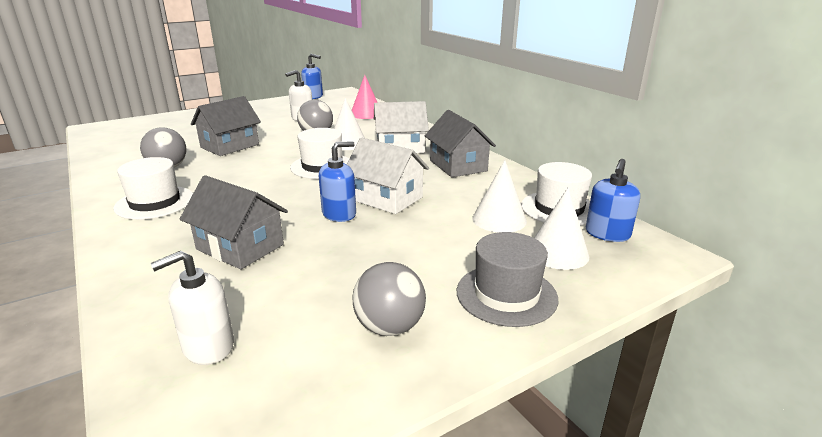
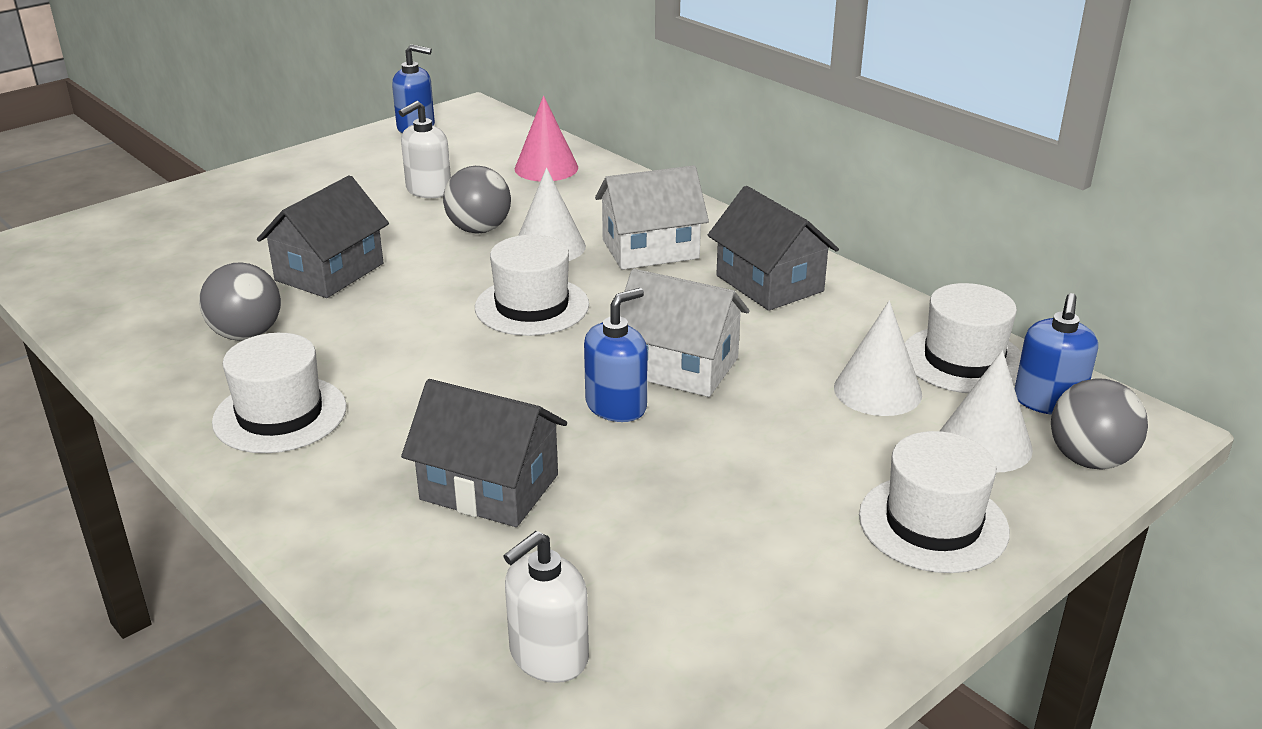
camera: 10 degrees left, 5 degrees up
grey ball [352,262,426,336] -> grey ball moved to [1051,378,1148,470]
grey hat [457,232,558,327] -> white hat [859,431,1010,573]

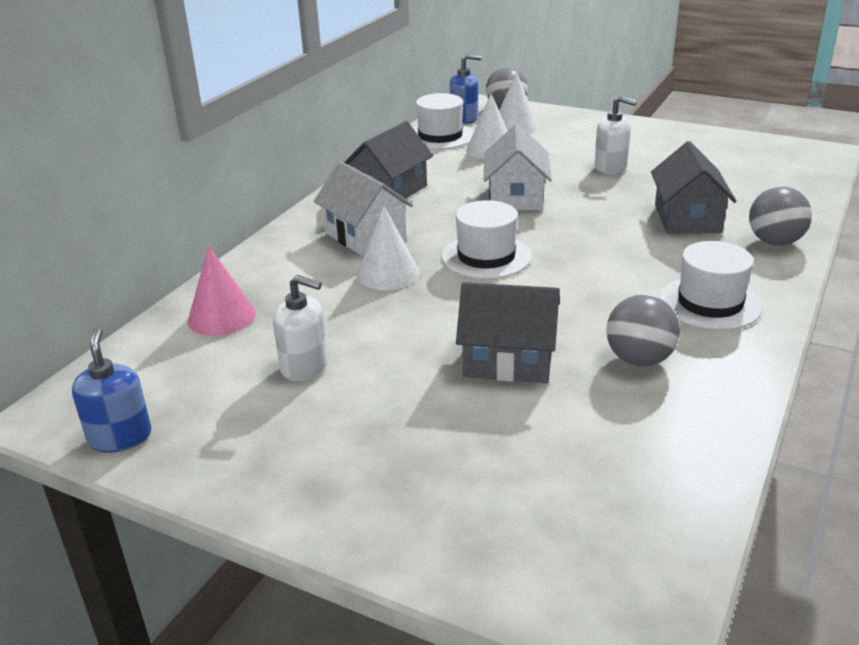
camera: 110 degrees left, 0 degrees up
grey ball [443,166,511,234] -> grey ball moved to [749,187,812,246]
white soap dispenser [503,531,589,683] -> white soap dispenser moved to [594,96,637,174]
blue soap dispenser [584,288,648,422] -> none
white hat [859,431,1010,573] -> none

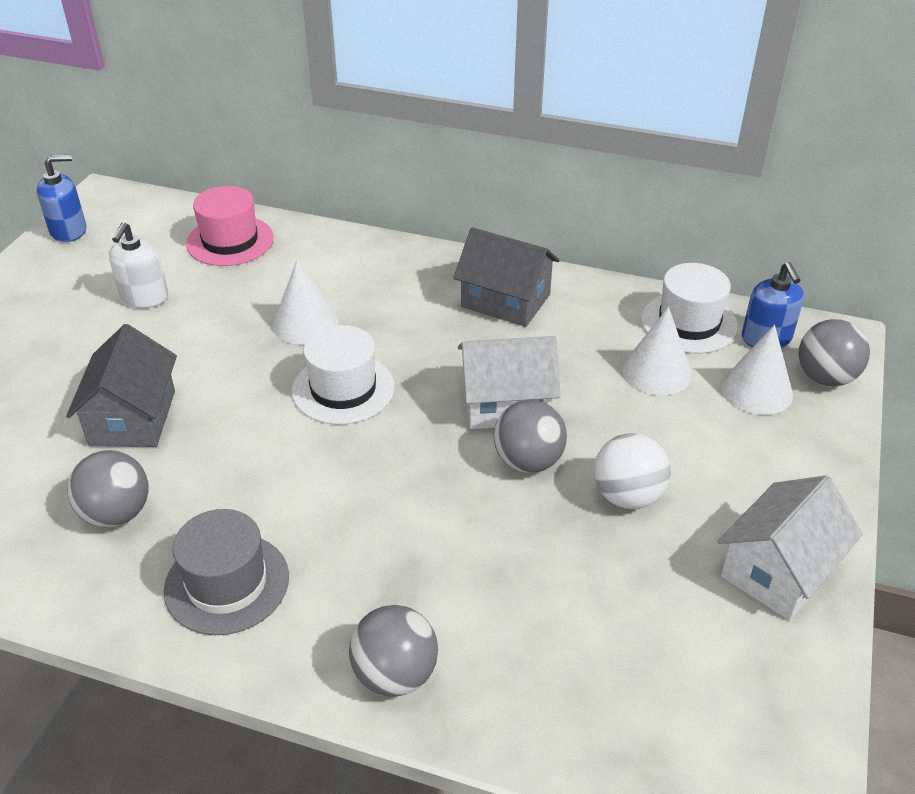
camera: 80 degrees right, 10 degrees up
pink cone [187,246,256,336] -> pink hat [186,186,274,266]
white house [314,161,413,256] -> white house moved to [717,475,863,621]
white soap dispenser [594,96,637,174] -> white ball [594,433,671,509]
grey house [651,141,736,234] -> none
white hat [660,241,763,330] -> grey hat [163,509,289,635]
none -> grey ball [494,400,567,473]

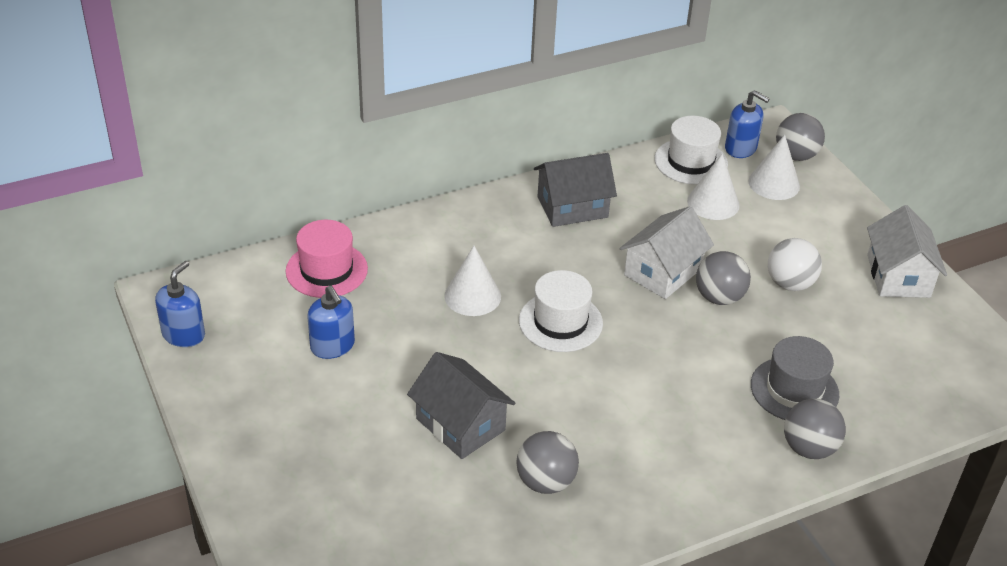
camera: 45 degrees left, 0 degrees up
white soap dispenser [109,222,168,308] -> blue soap dispenser [307,286,355,359]
grey hat [163,509,289,635] -> grey hat moved to [751,336,839,420]

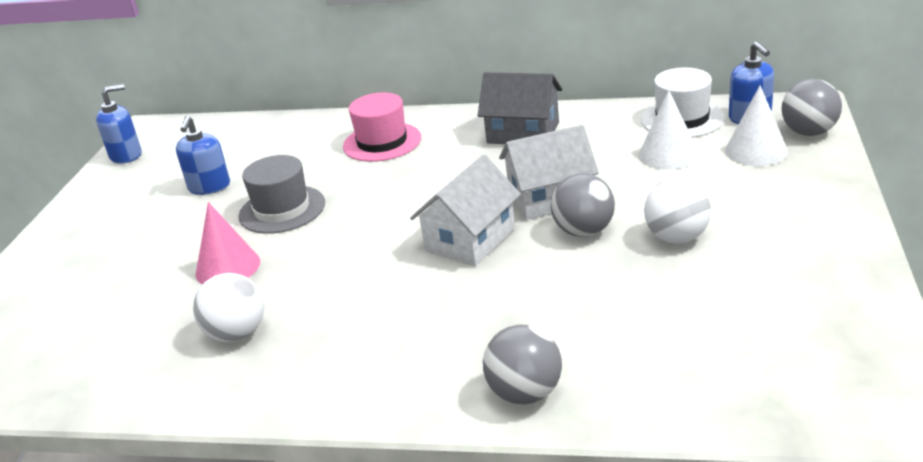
camera: 40 degrees right, 10 degrees down
pink hat [286,220,368,298] -> pink hat moved to [343,93,421,162]
grey house [407,352,515,459] -> pink cone [196,202,260,285]
white cone [444,246,501,316] -> none
grey ball [516,431,579,494] -> white ball [193,273,264,342]
white hat [519,270,603,352] -> none
grey hat [751,336,839,420] -> grey hat moved to [238,155,325,234]
white house [867,205,947,298] -> white house moved to [410,155,521,266]

